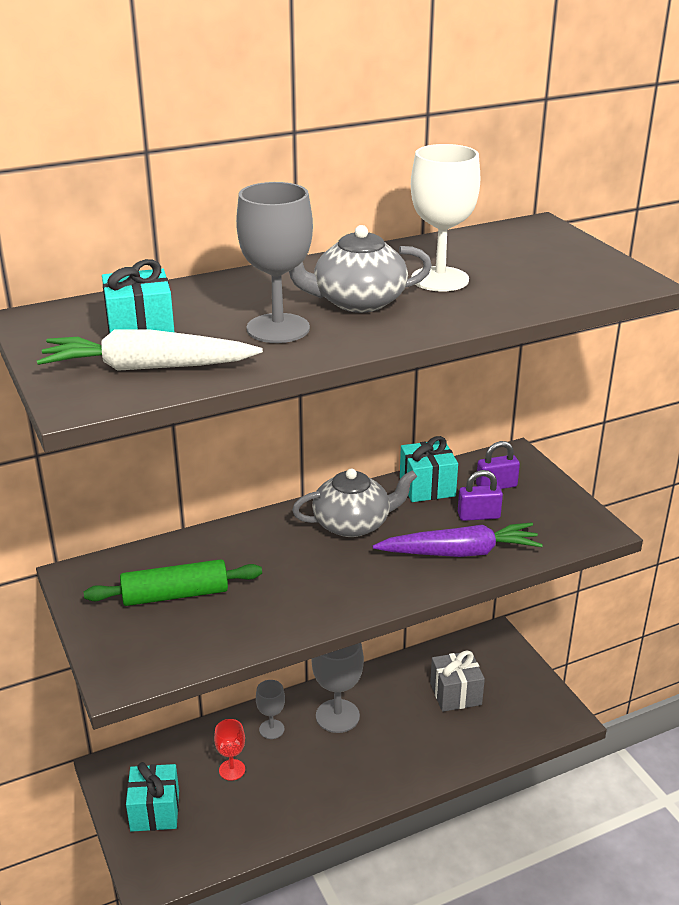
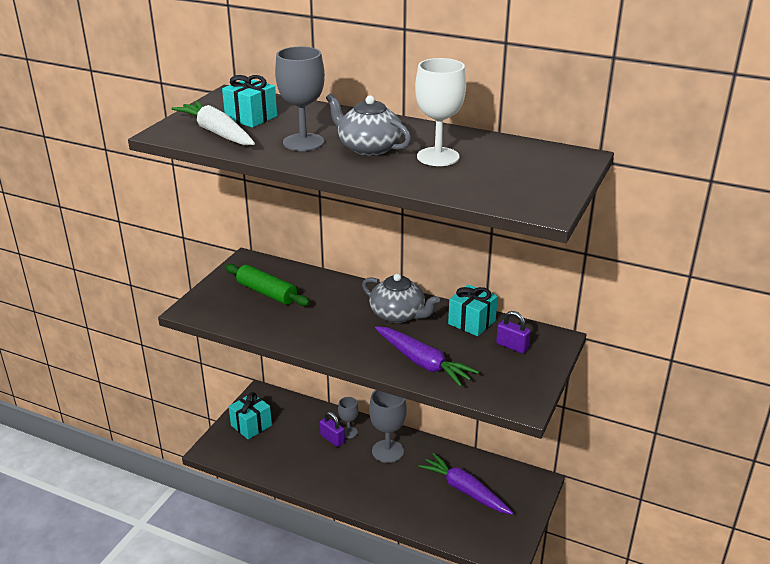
camera: 50 degrees right, 0 degrees up
red goblet [214,719,245,781] -> none
grey gift [430,650,485,712] -> purple carrot [418,453,513,515]
purple padlock [458,470,503,521] -> purple padlock moved to [320,411,345,447]

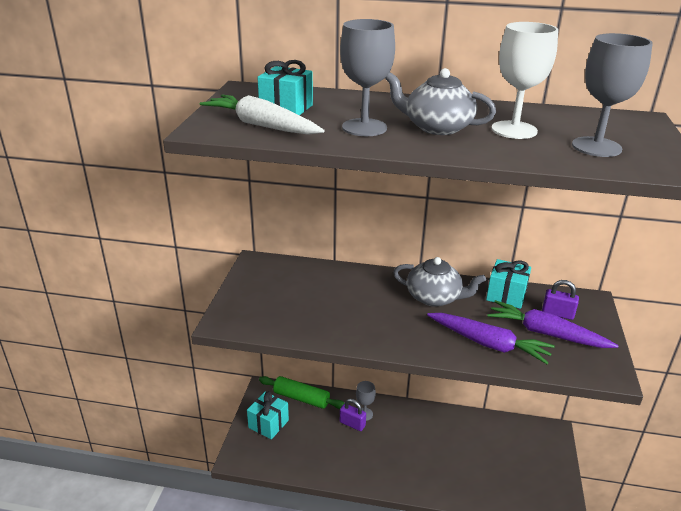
camera: 15 degrees left, 0 degrees up
green rolling pin [225,264,310,306] -> green rolling pin moved to [259,376,344,409]
grey goblet [369,390,407,463] -> grey goblet moved to [572,33,653,157]
purple carrot [418,453,513,515] -> purple carrot moved to [487,300,619,348]

